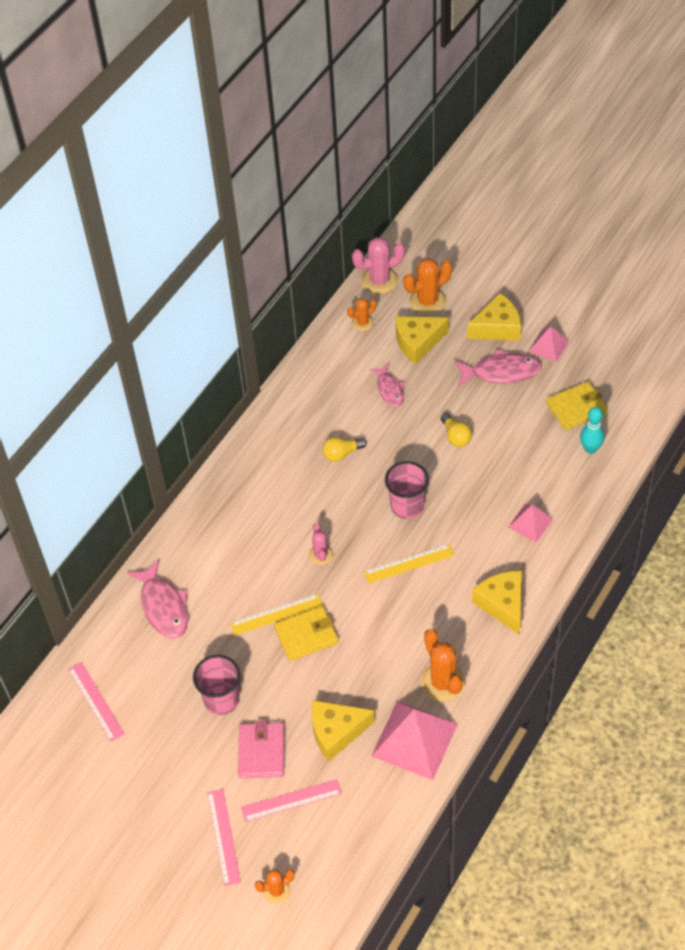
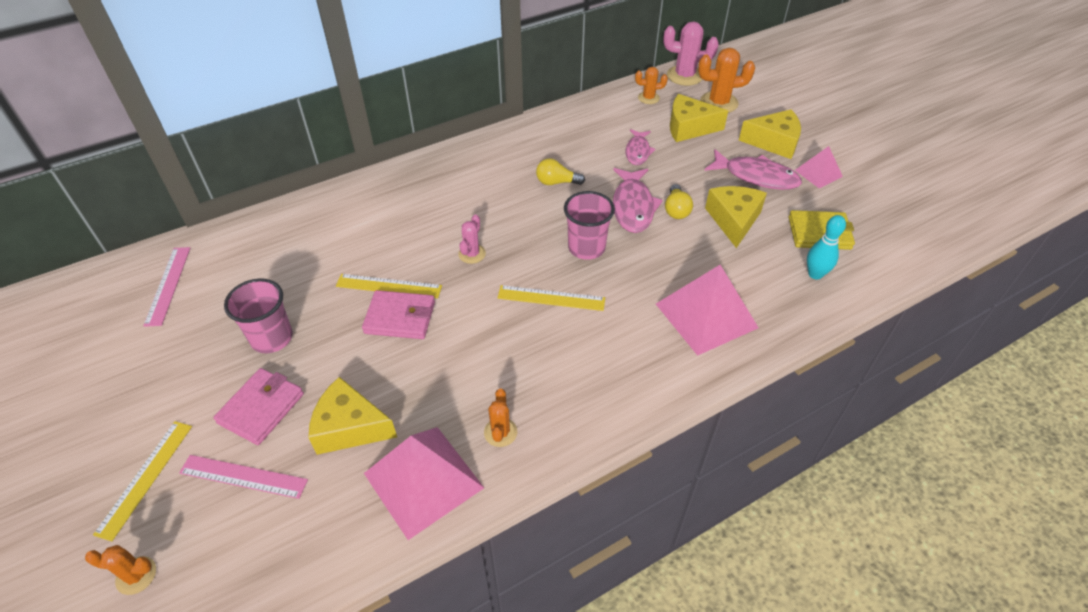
camera: 25 degrees right, 5 degrees down
pink fish [127,559,188,639] -> pink fish moved to [613,168,663,233]
pink ruler [207,789,241,886] -> yellow ruler [93,421,192,541]
yellow wallet [274,606,338,661] -> pink wallet [362,290,435,339]
orange cactus [420,629,465,702] -> orange cactus [484,389,517,447], size x0.58
yellow cheese [472,571,522,635] -> yellow cheese moved to [705,186,767,248]
pink pyramid [508,504,553,543] -> pink pyramid [656,265,759,356], size x1.84

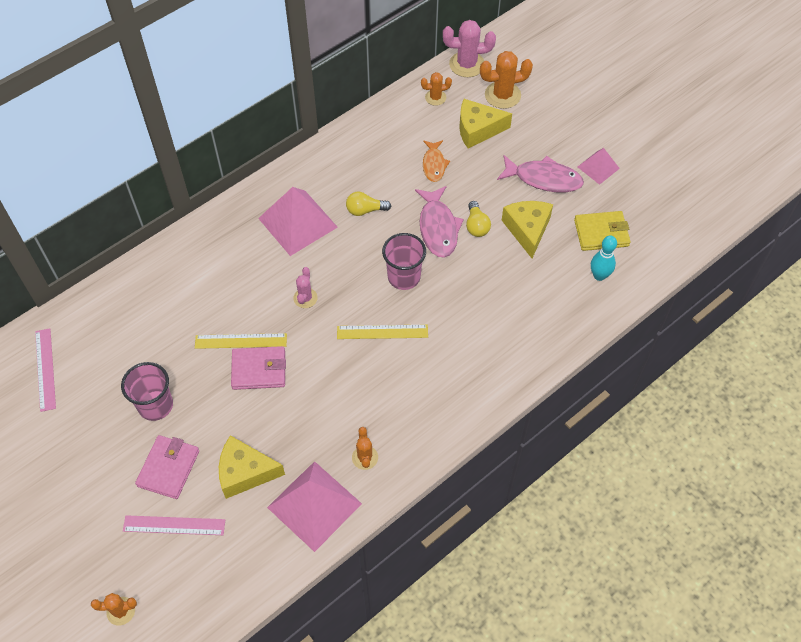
camera: 10 degrees left, 10 degrees up
yellow ruler [93,421,192,541] -> none
pink fish [626,129,656,165] -> orange fish [423,140,450,182]
pink pyramid [656,265,759,356] -> pink pyramid moved to [258,187,338,256]
yellow cheese [739,109,801,159] -> none

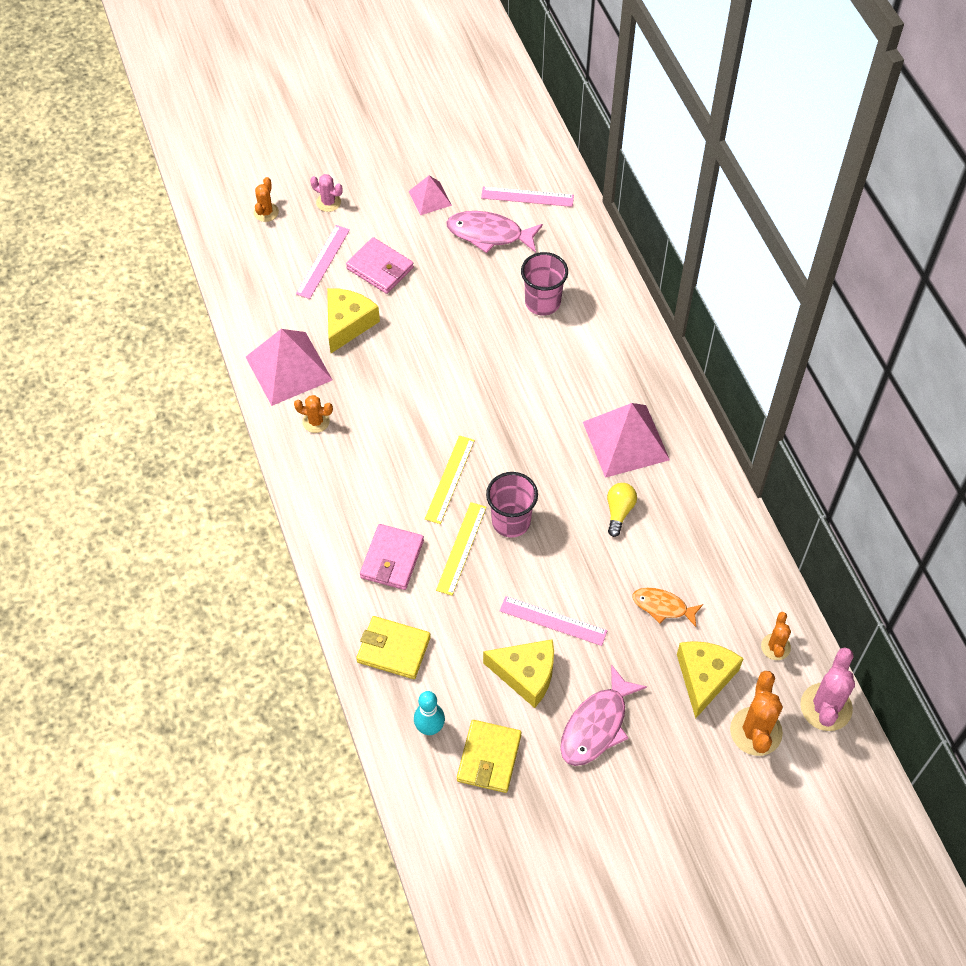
camera: 110 degrees right, 0 degrees up
pink cup [121,362,173,421] -> pink cup moved to [521,252,568,315]
yellow ruler [195,333,287,349] -> yellow ruler moved to [436,502,487,596]
pink wallet [231,346,286,390] -> pink wallet moved to [360,524,424,590]
pink cactus [293,267,318,308] -> pink cactus moved to [310,174,343,212]
pink fish [415,186,464,258] -> pink fish moved to [446,211,543,253]
yellow light bulb [466,201,491,237] -> pink ruler [500,596,607,646]
pink pyramid [578,148,620,185] -> pink pyramid moved to [408,175,452,215]
none -> yellow wallet [356,616,431,679]

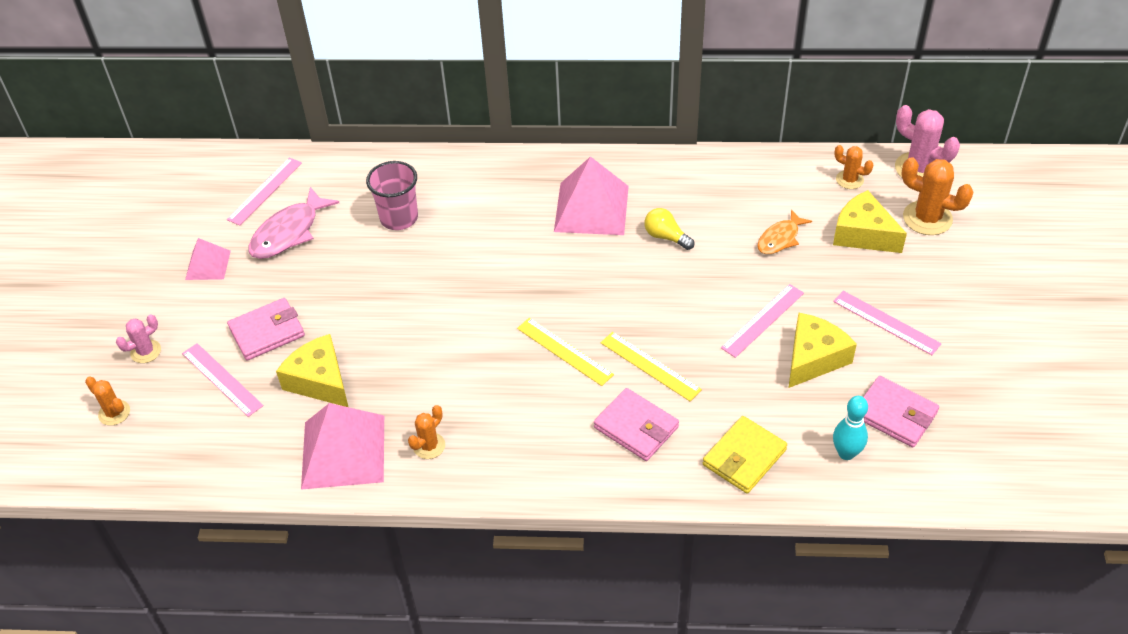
camera: 65 degrees left, 10 degrees down
yellow wallet [457,720,522,793] -> pink wallet [864,376,939,447]
pink cup [486,472,538,538] -> none
pink fish [560,664,647,766] -> pink ruler [833,291,942,355]

